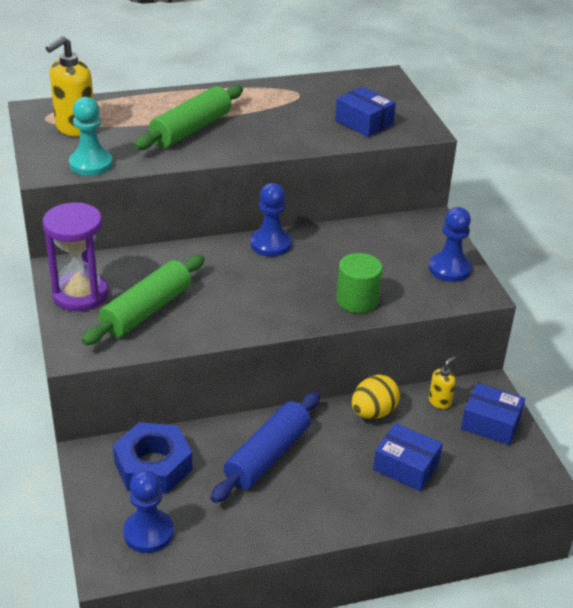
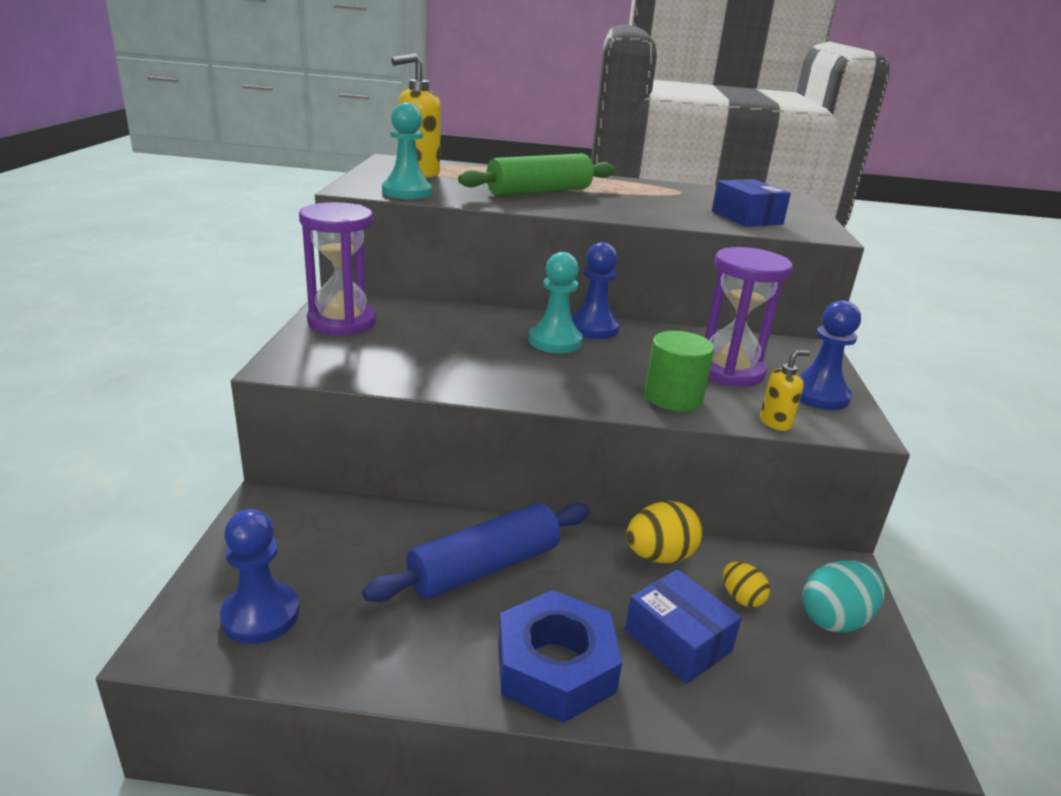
camera: 20 degrees right, 10 degrees down
green rolling pin [82,255,205,345] -> none
blue nut [113,422,193,494] -> blue nut moved to [498,590,622,723]
yellow soap dispenser [429,356,456,409] -> yellow soap dispenser moved to [760,350,810,431]
blue box [461,383,525,445] -> turquoise egg [802,561,885,633]
none -> turquoise pawn [529,252,583,353]
none -> purple hourglass [705,247,793,387]
none -> yellow egg [723,562,770,607]

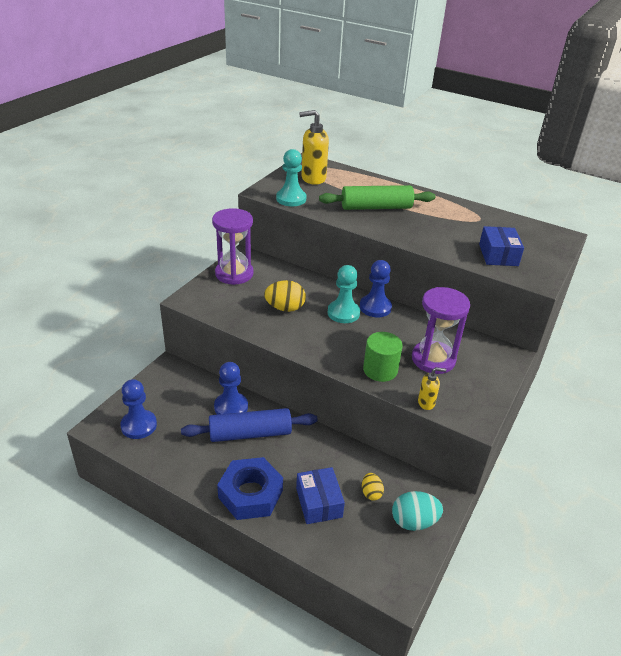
camera: 25 degrees right, 10 degrees up
yellow egg [626,501,703,563] -> yellow egg moved to [264,280,306,312]
blue pawn [800,300,861,410] -> blue pawn moved to [214,362,248,415]

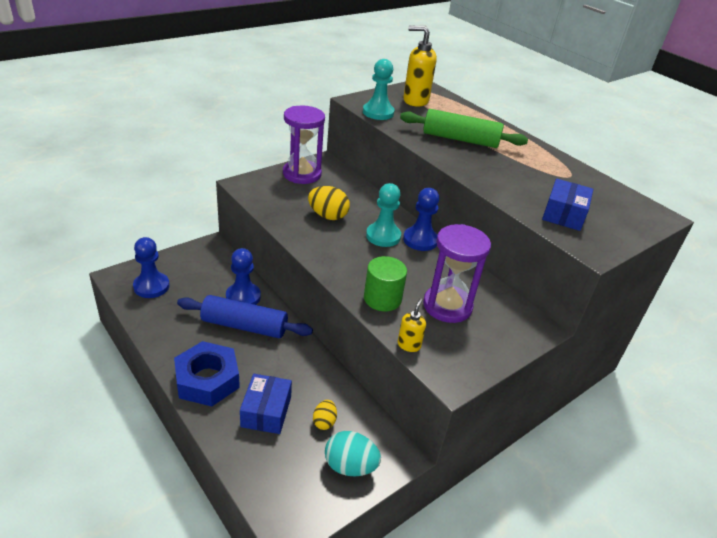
camera: 20 degrees right, 0 degrees up
yellow soap dispenser [418,367,446,410] -> yellow soap dispenser turned 90 degrees counterclockwise [398,298,426,352]

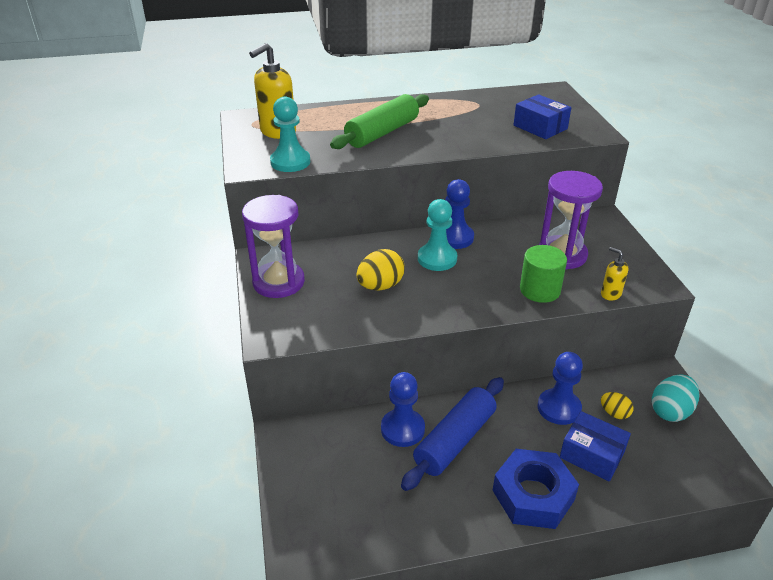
camera: 60 degrees left, 0 degrees up
blue pawn [133,237,170,298] -> blue pawn moved to [538,352,583,425]

